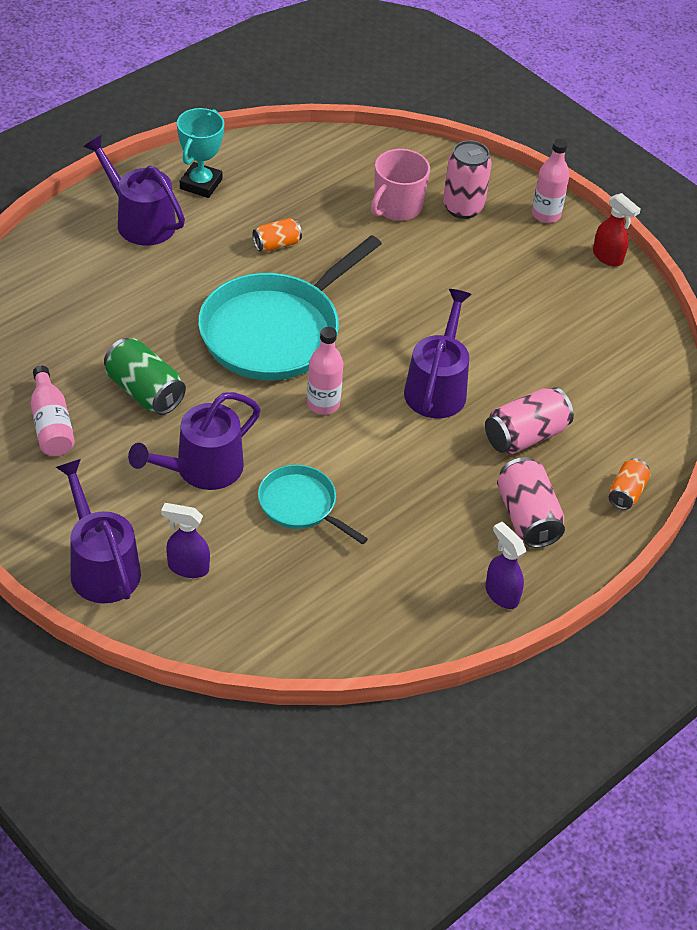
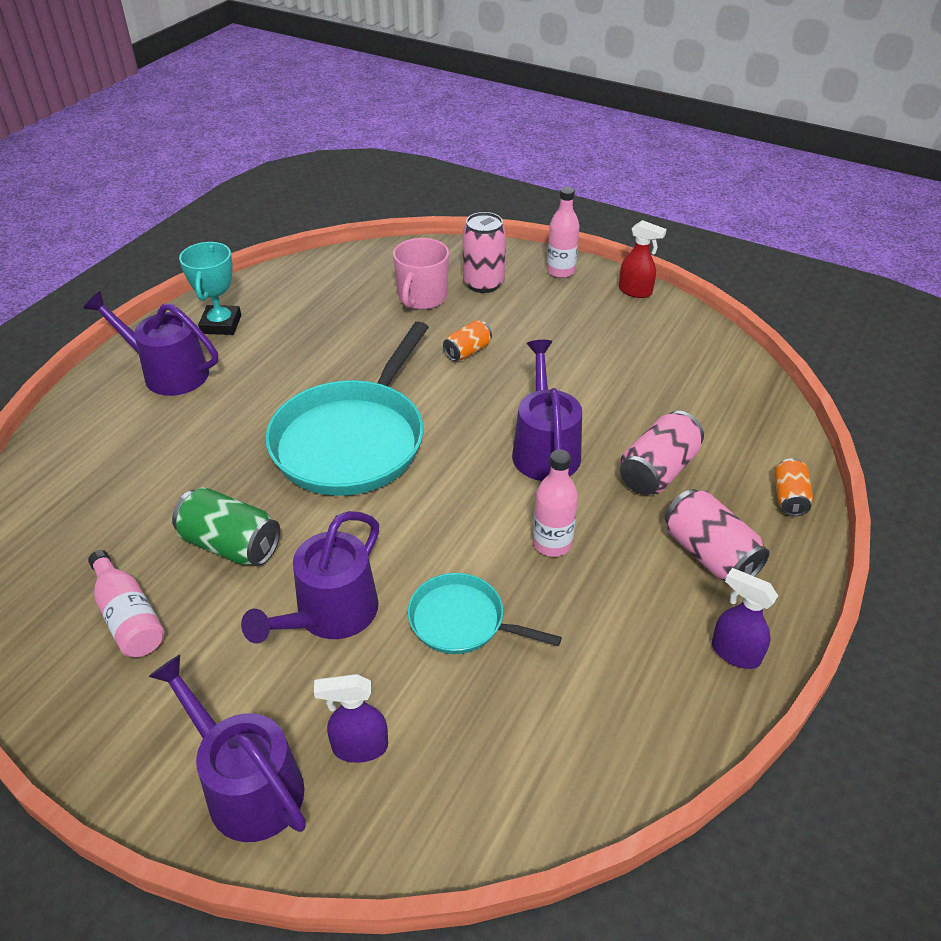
camera: 15 degrees left, 5 degrees down
orange can [253,218,302,252] -> orange can moved to [443,320,492,361]
pink bottle [307,327,343,415] -> pink bottle moved to [533,450,578,557]

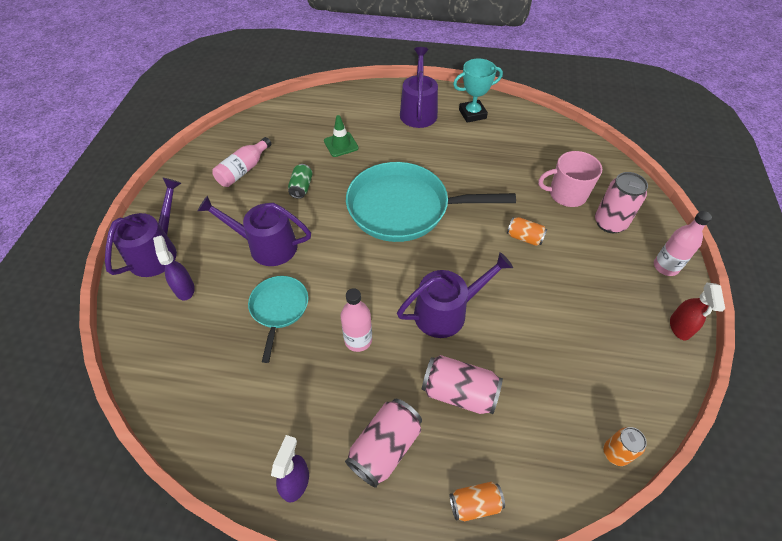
camera: 70 degrees right, 10 degrees up
green can [172,487,280,566] -> green can [288,164,313,199], size x0.61
none -> green traffic cone [324,115,359,157]
none -> orange can [603,427,647,466]

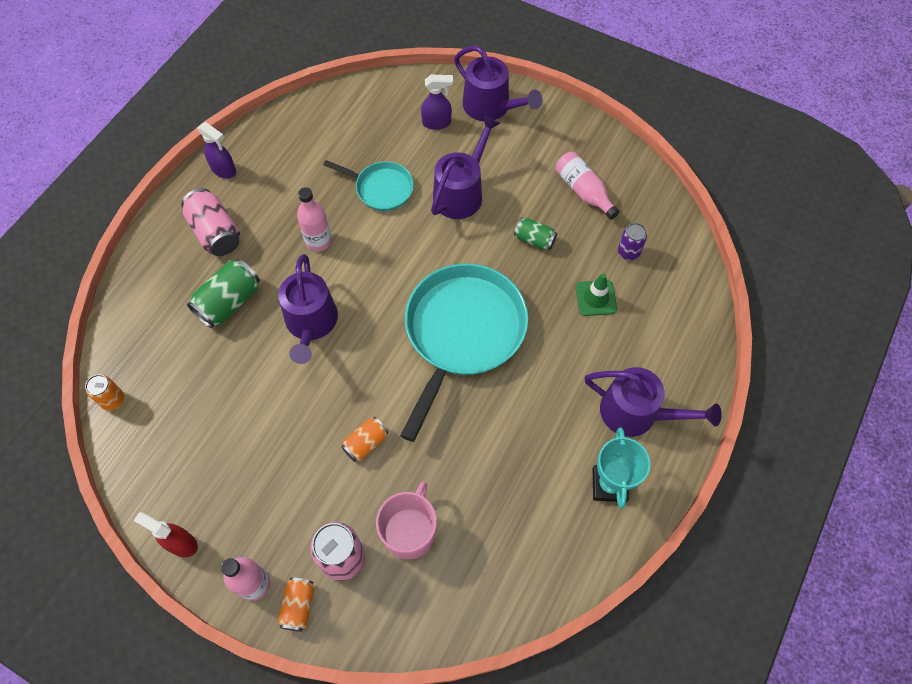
camera: 110 degrees right, 10 degrees up
pink can [422,355,503,414] -> green can [187,259,260,328]
orange can [450,482,505,521] -> orange can moved to [278,578,314,632]
none -> purple can [618,223,647,260]

